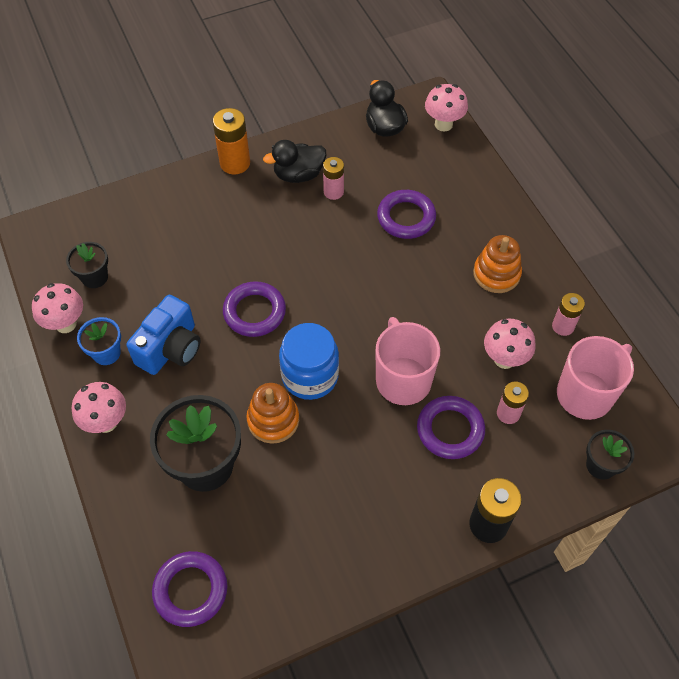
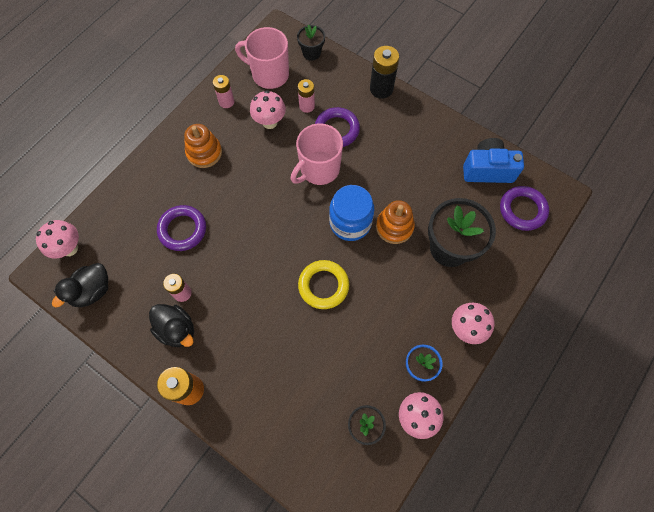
camera: 120 degrees left, 10 degrees up
blue camera [126,295,200,375] -> blue camera moved to [463,138,524,183]
purple ring [223,281,286,337] -> yellow ring [298,260,349,309]

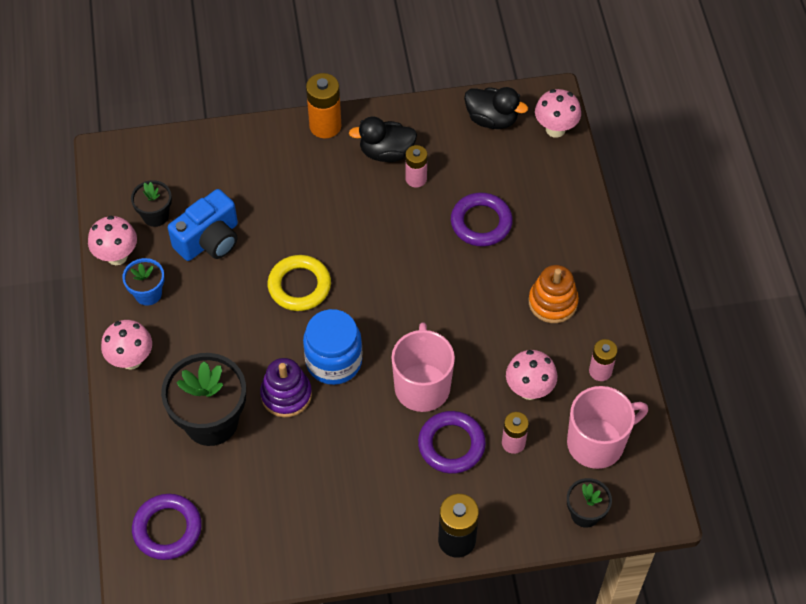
camera: 135 degrees right, 10 degrees down
black duck [52,263,108,308] -> black duck turned 120 degrees clockwise [464,87,528,129]
orange stacking toy [376,200,415,244] -> purple stacking toy [260,358,312,417]
blue camera [463,138,524,183] -> blue camera moved to [168,189,238,261]

